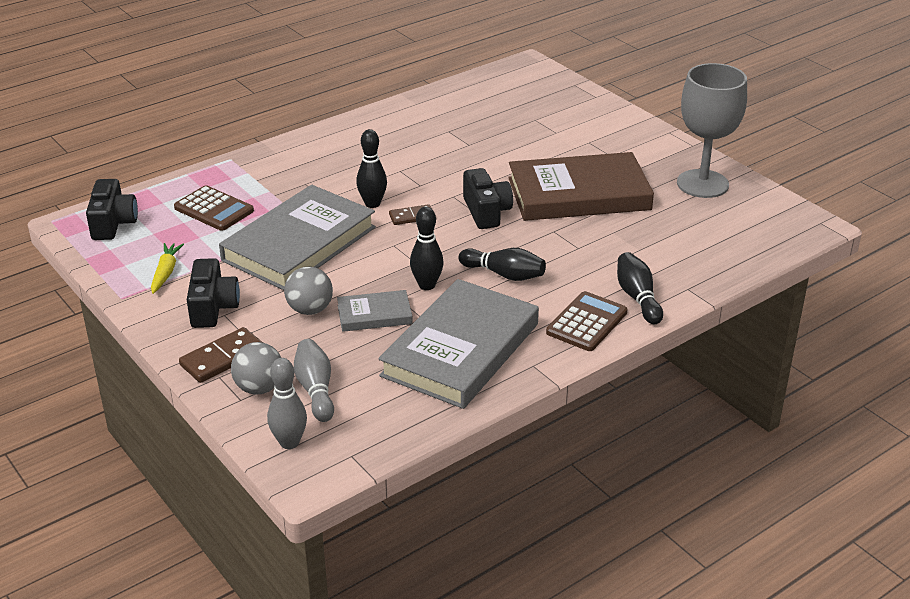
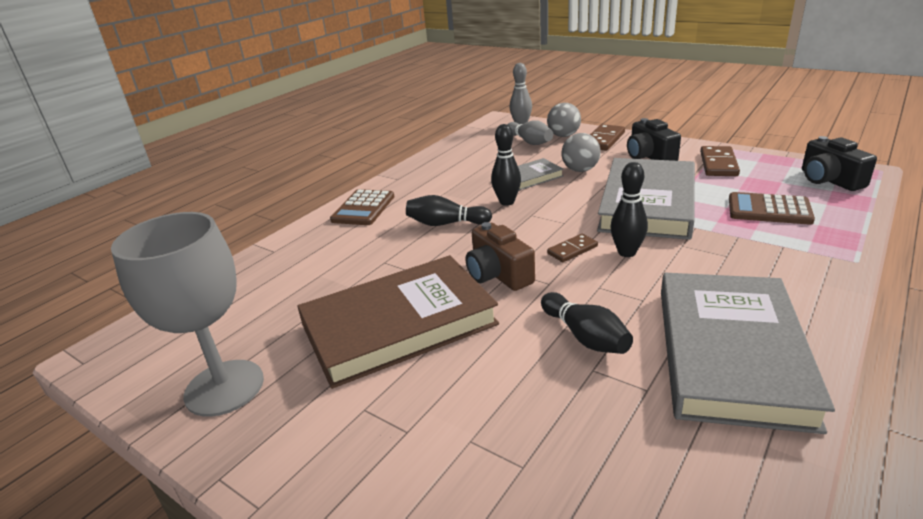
camera: 165 degrees right, 5 degrees down
yellow carrot [151,243,184,294] -> brown domino [700,146,740,176]
grey book [378,279,539,409] -> grey book moved to [661,273,835,434]
black camera [463,168,513,229] -> brown camera [466,222,535,291]
black bowling pin [617,252,663,324] -> black bowling pin moved to [541,292,633,354]

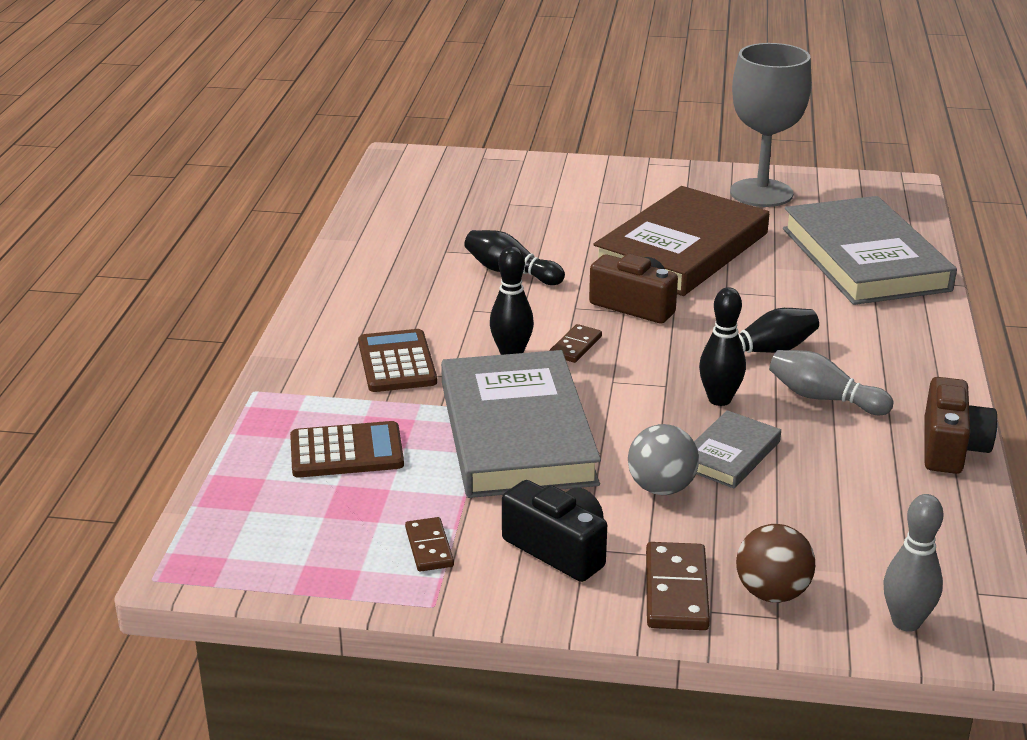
camera: 150 degrees right, 0 degrees up
brown calculator [330,189,395,225] -> brown calculator moved to [358,329,437,392]
grey bowling pin [507,120,553,145] -> grey bowling pin moved to [769,350,893,415]
grey ball [547,103,581,137] -> brown ball [736,524,815,603]
grey book [661,273,835,434] -> grey book moved to [783,196,957,305]
brown domino [700,146,740,176] -> brown domino [405,517,454,572], size x0.63
black camera [802,136,877,191] -> none
none -> brown camera [925,377,997,474]

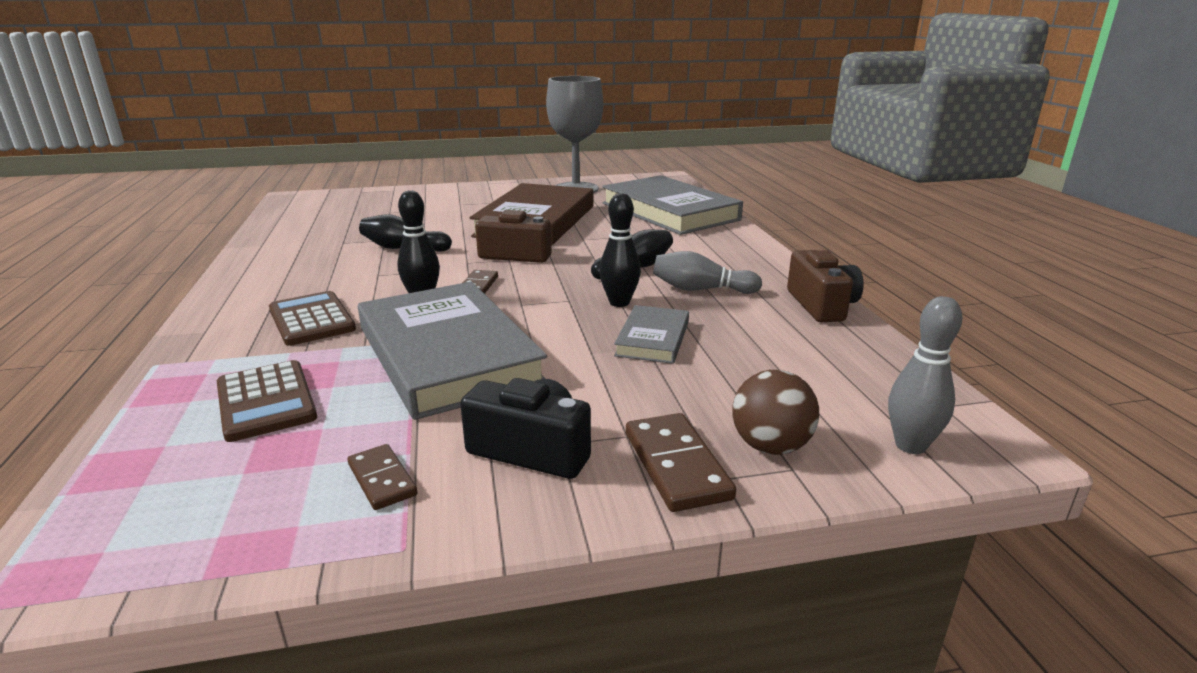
camera: 20 degrees left, 5 degrees down
brown calculator [290,421,404,478] -> brown calculator turned 90 degrees clockwise [217,360,317,442]
grey ball [628,424,699,495] -> none

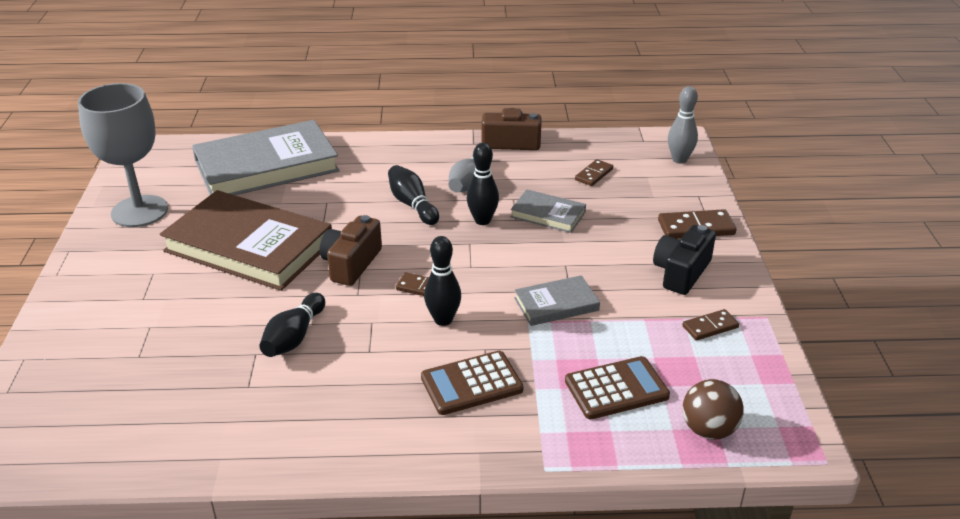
camera: 80 degrees left, 10 degrees up
grey book [358,282,547,420] -> grey book [514,275,600,326], size x0.48
brown ball [732,370,819,455] -> brown ball moved to [682,379,744,440]
none -> brown domino [575,159,613,186]

